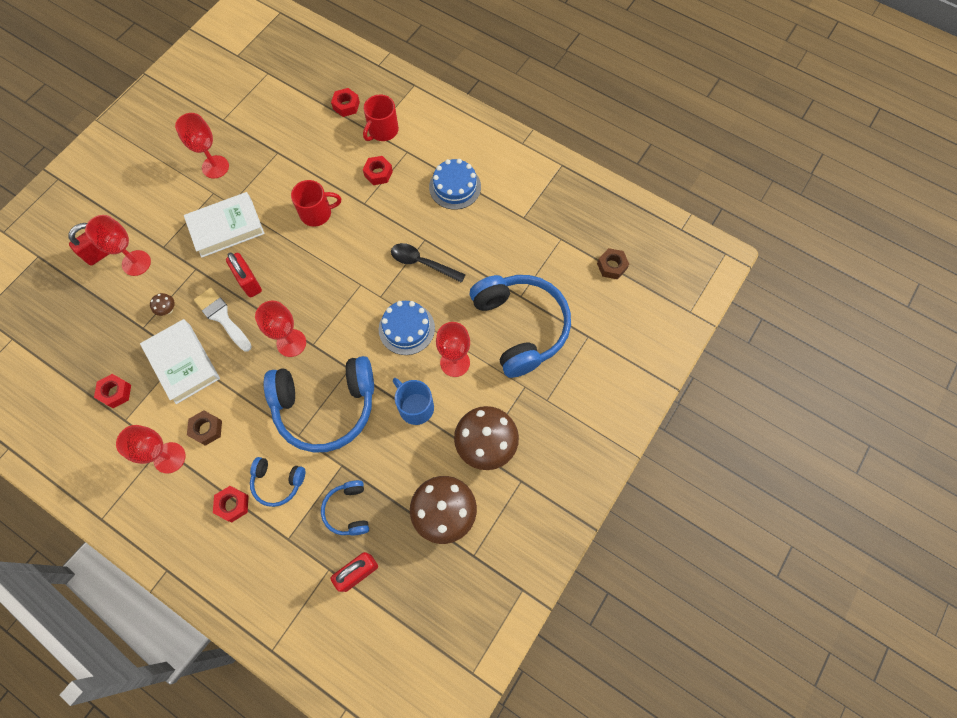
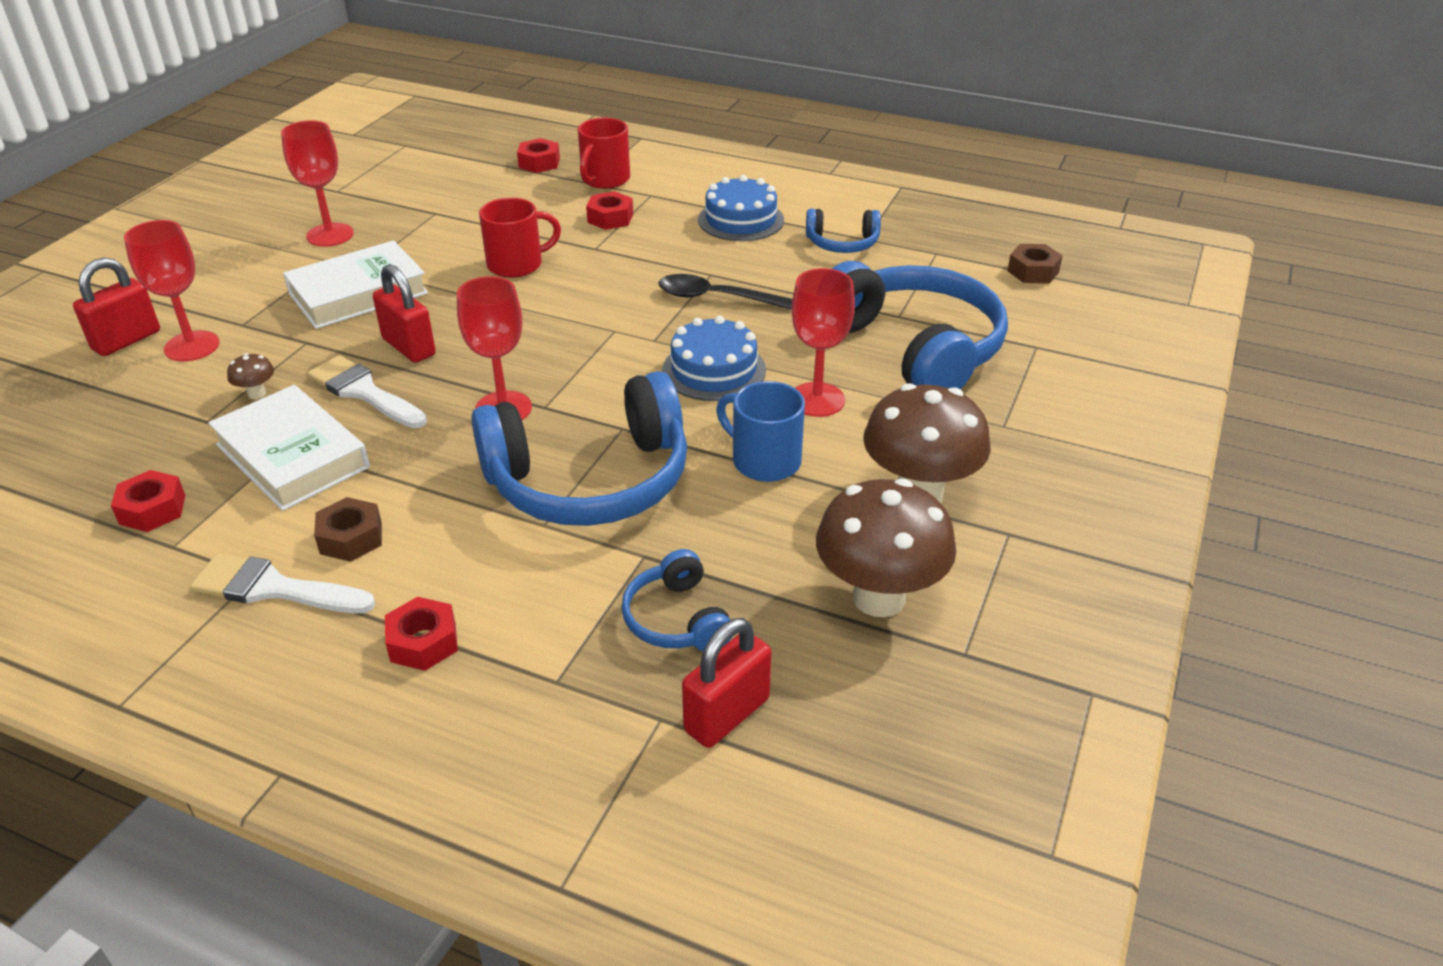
camera: 10 degrees left, 30 degrees down
red goblet [116,425,186,474] -> white brush [190,553,375,613]
blue headphones [250,457,305,507] -> blue headphones moved to [806,209,881,253]

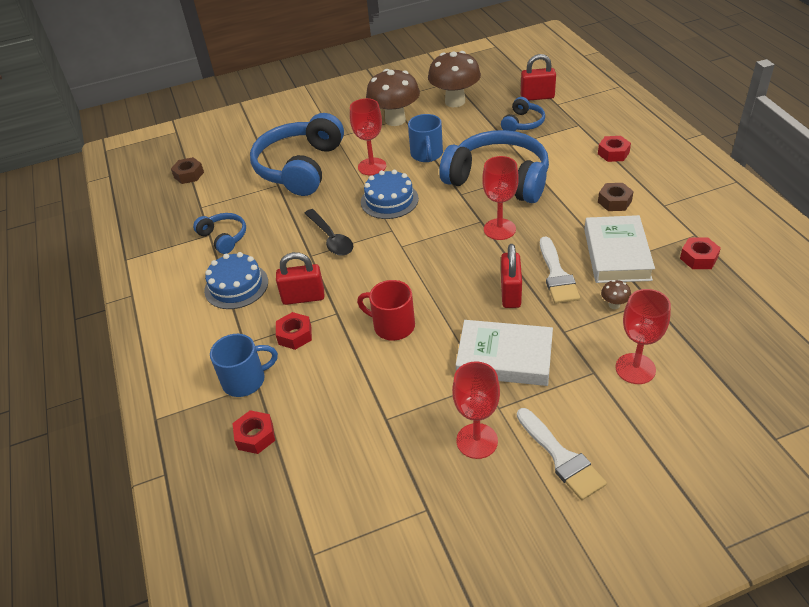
camera: 130 degrees left, 5 degrees up
red padlock [73,258,160,356] -> red padlock moved to [276,252,324,305]
white brush [190,553,375,613] -> white brush moved to [517,408,607,500]
red mug [578,118,630,189] -> blue mug [210,334,278,397]

